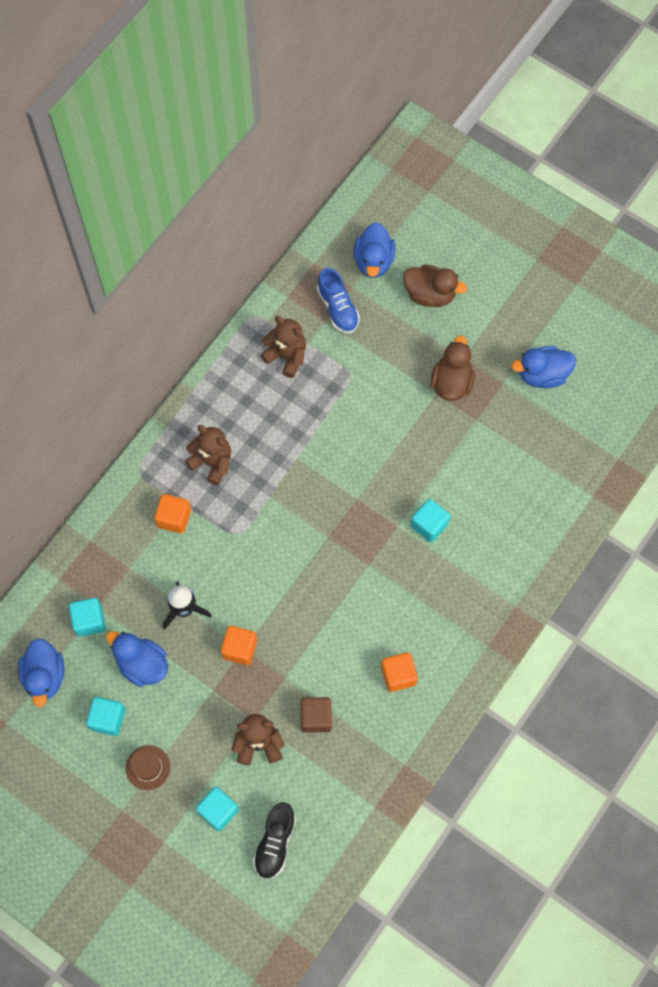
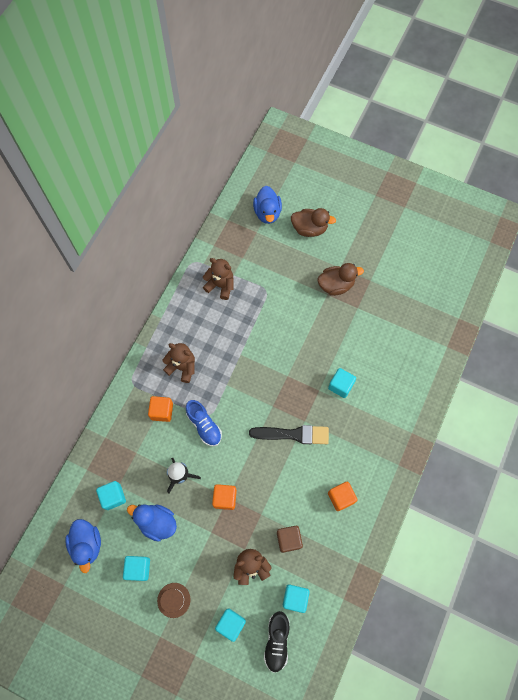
camera: 10 degrees left, 0 degrees up
blue shoe [317,268,360,334] -> blue shoe moved to [186,400,222,446]
brown duck [431,335,475,401] -> brown duck turned 75 degrees clockwise [318,263,364,296]
blue duck [511,346,576,388] -> none
none -> black brush [249,425,329,444]
none -> turquoise cube [283,585,310,613]

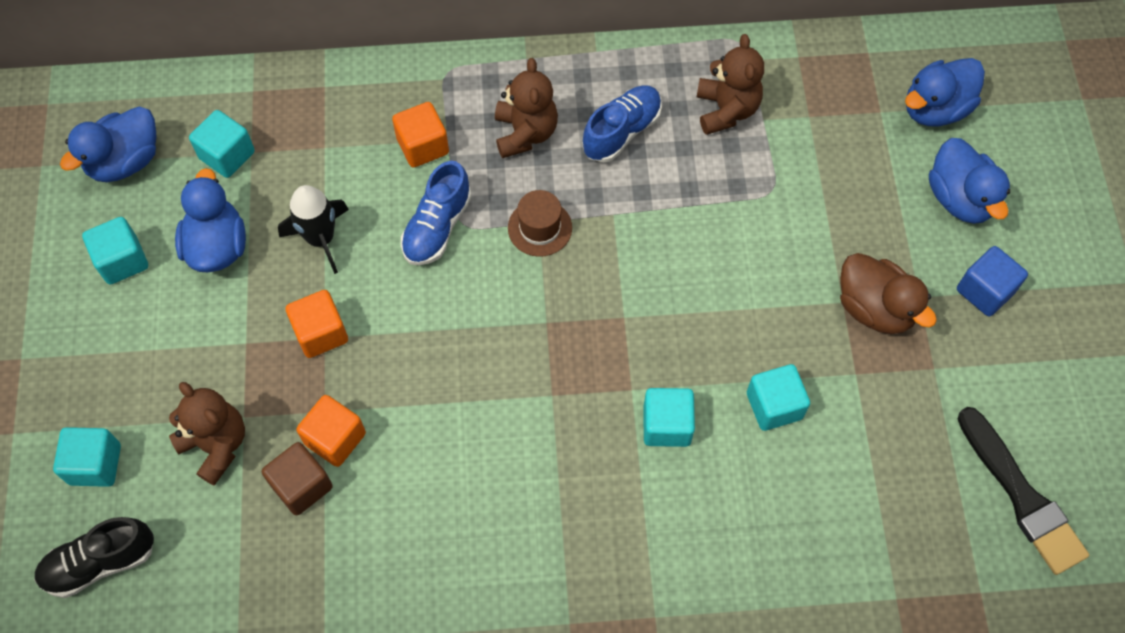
camera: 60 degrees right, 5 degrees down
brown hat [157,583,191,618] -> brown hat moved to [508,190,572,257]
black brush [249,425,329,444] -> black brush moved to [958,407,1089,575]
turquoise cube [283,585,310,613] -> turquoise cube moved to [747,364,810,431]
brown duck [291,208,336,237] -> blue duck [929,138,1011,224]
orange cube [328,482,357,511] -> orange cube moved to [296,395,366,467]
none -> blue shoe [582,85,662,163]
none -> blue cube [957,246,1028,316]

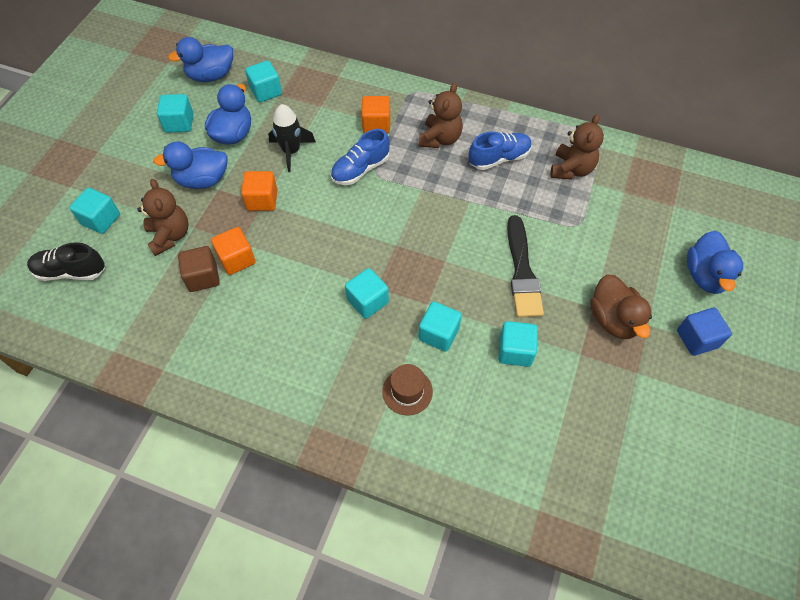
camera: 25 degrees right, 5 degrees down
brown hat [508,190,572,257] -> brown hat moved to [382,364,433,415]
blue duck [905,58,985,126] -> blue duck moved to [153,141,228,189]
black brush [958,407,1089,575] -> black brush moved to [507,215,544,317]
none -> turquoise cube [345,268,389,319]

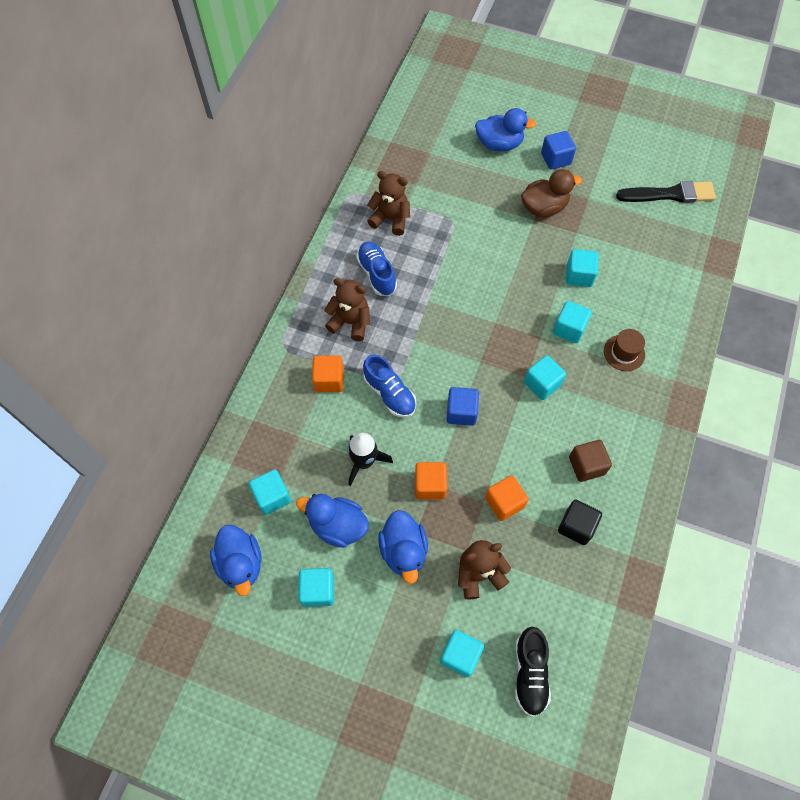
camera: 90 degrees left, 5 degrees up
brown cube [178,246,220,292] -> brown cube moved to [569,440,612,482]
black brush [507,215,544,317] -> black brush moved to [616,181,716,203]
none -> blue cube [447,387,479,426]
none -> black cube [558,500,602,545]

